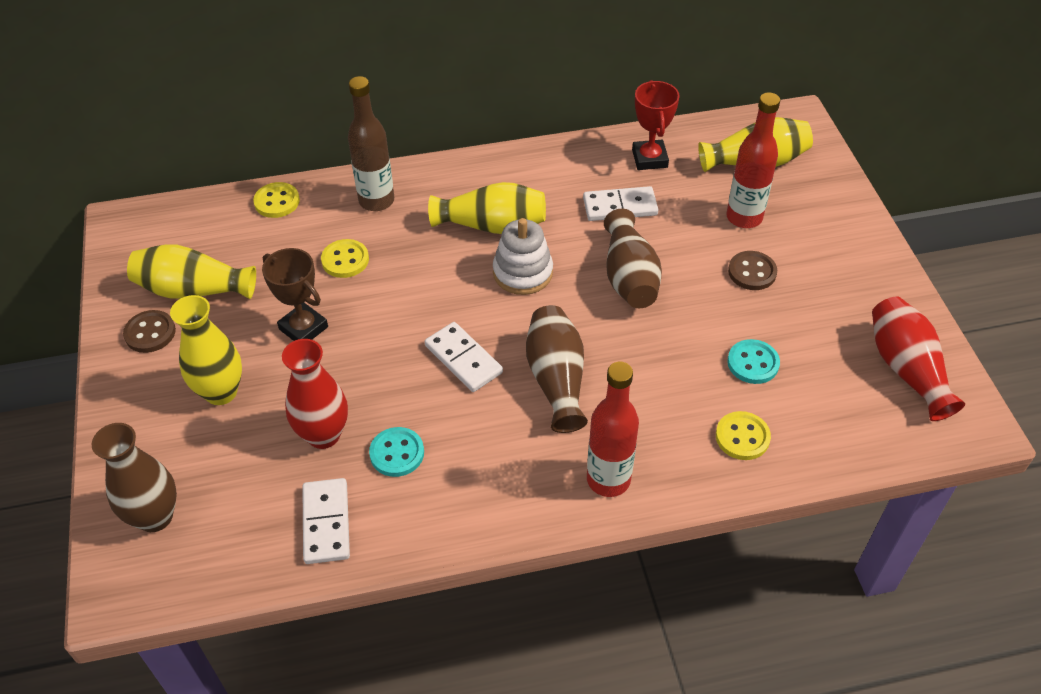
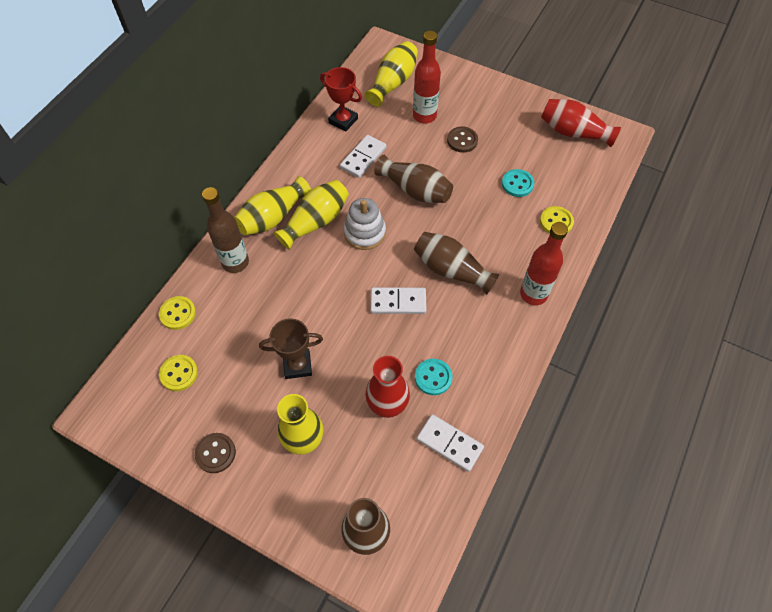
camera: 50 degrees left, 10 degrees up
yellow vase [127,244,256,299] -> yellow vase moved to [234,176,311,235]
yellow button [321,239,369,278] -> yellow button moved to [159,355,198,391]

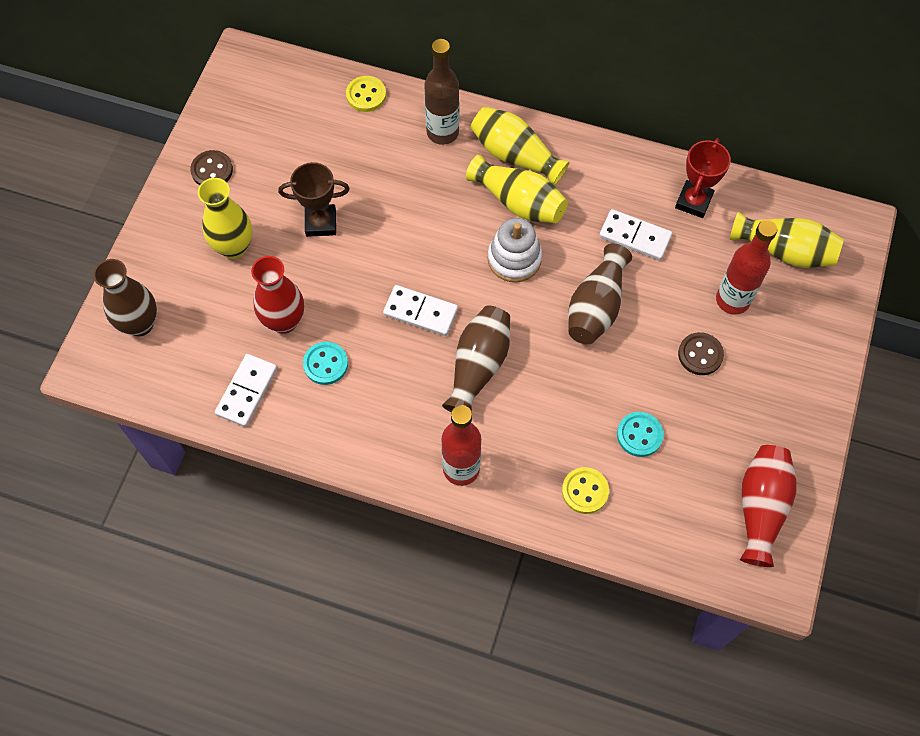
camera: 80 degrees right, 5 degrees up
yellow button [159,355,198,391] -> none
brown trophy [259,318,323,379] -> brown trophy turned 75 degrees counterclockwise [278,162,350,237]
white domino [370,287,426,314] -> white domino turned 60 degrees counterclockwise [383,285,458,336]

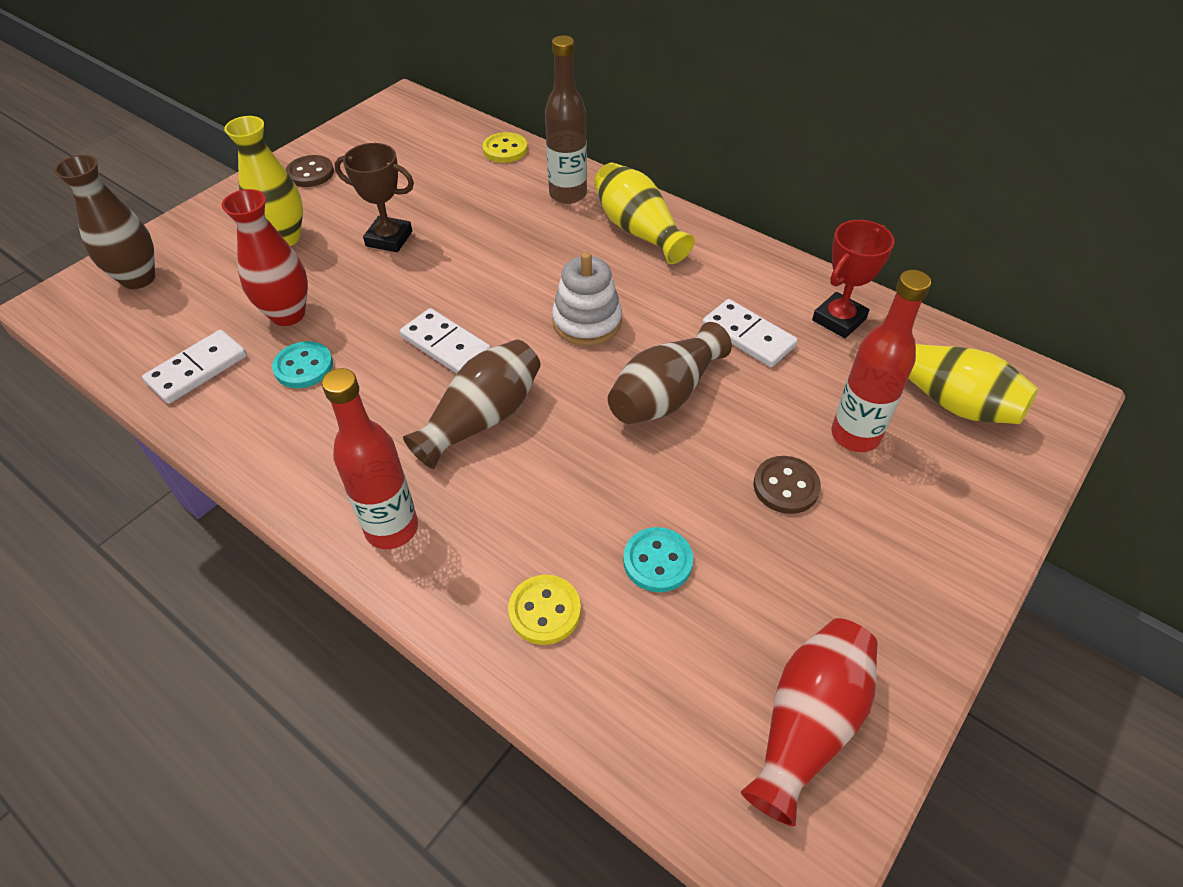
camera: 20 degrees right, 15 degrees down
yellow vase [466,154,568,223] -> none

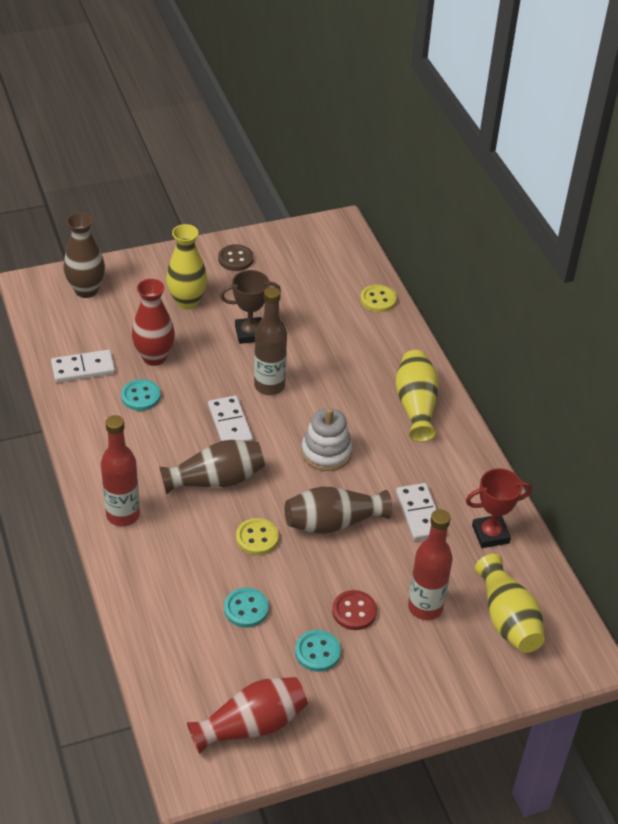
camera: 30 degrees right, 5 degrees down
brown trophy [334,143,414,252] -> brown trophy turned 60 degrees counterclockwise [220,270,281,344]
yellow button [508,575,581,645] -> yellow button moved to [236,518,279,555]
brown bottle [545,35,587,204] -> brown bottle moved to [254,287,287,395]
brown button [754,456,821,514] -> red button [332,590,377,630]
none -> turquoise button [295,630,341,672]

